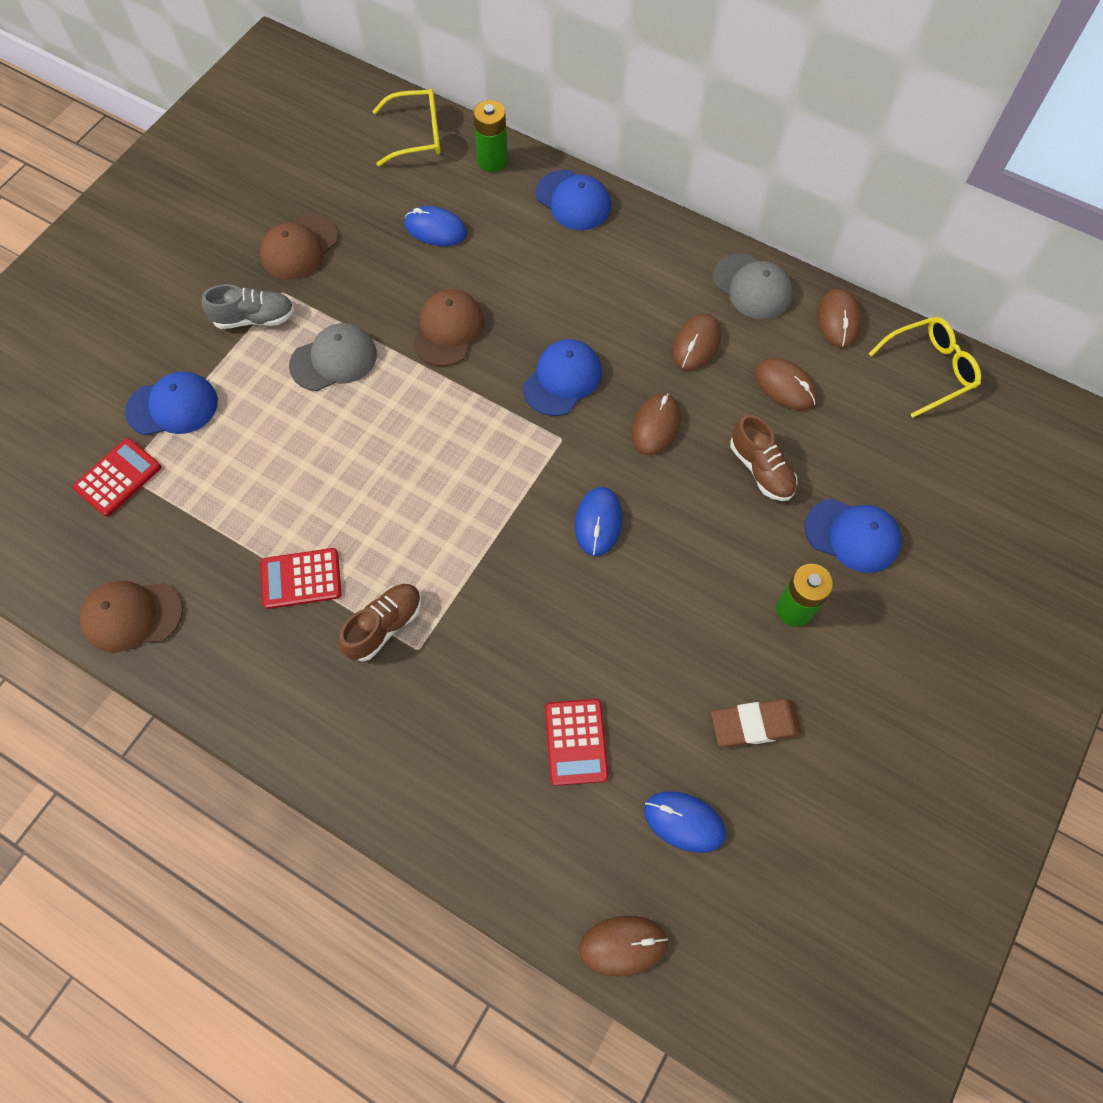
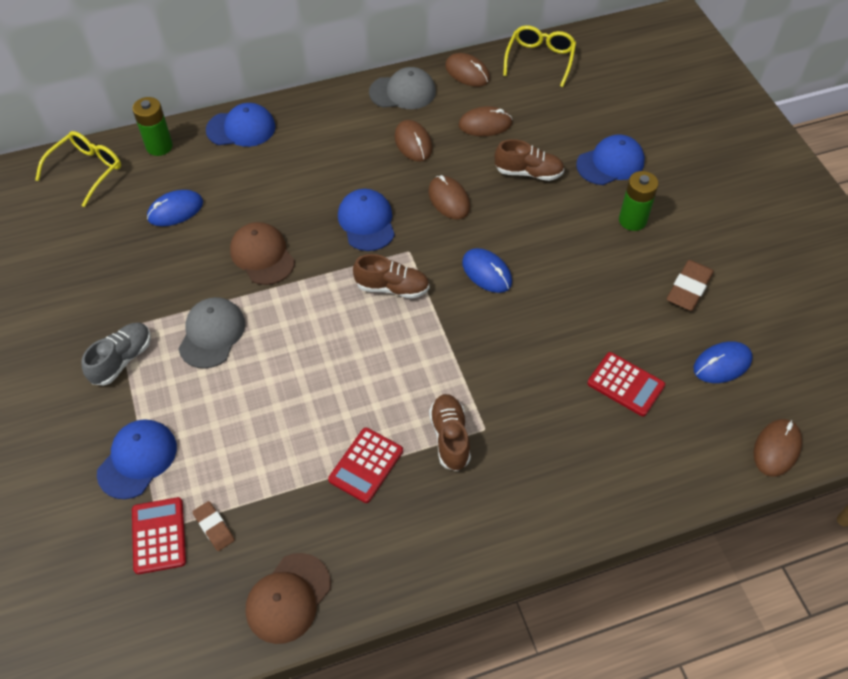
camera: 50 degrees left, 10 degrees down
brown cap [260,215,338,280] -> none
none -> brown eraser [193,501,235,551]
none -> brown shoe [353,254,429,299]

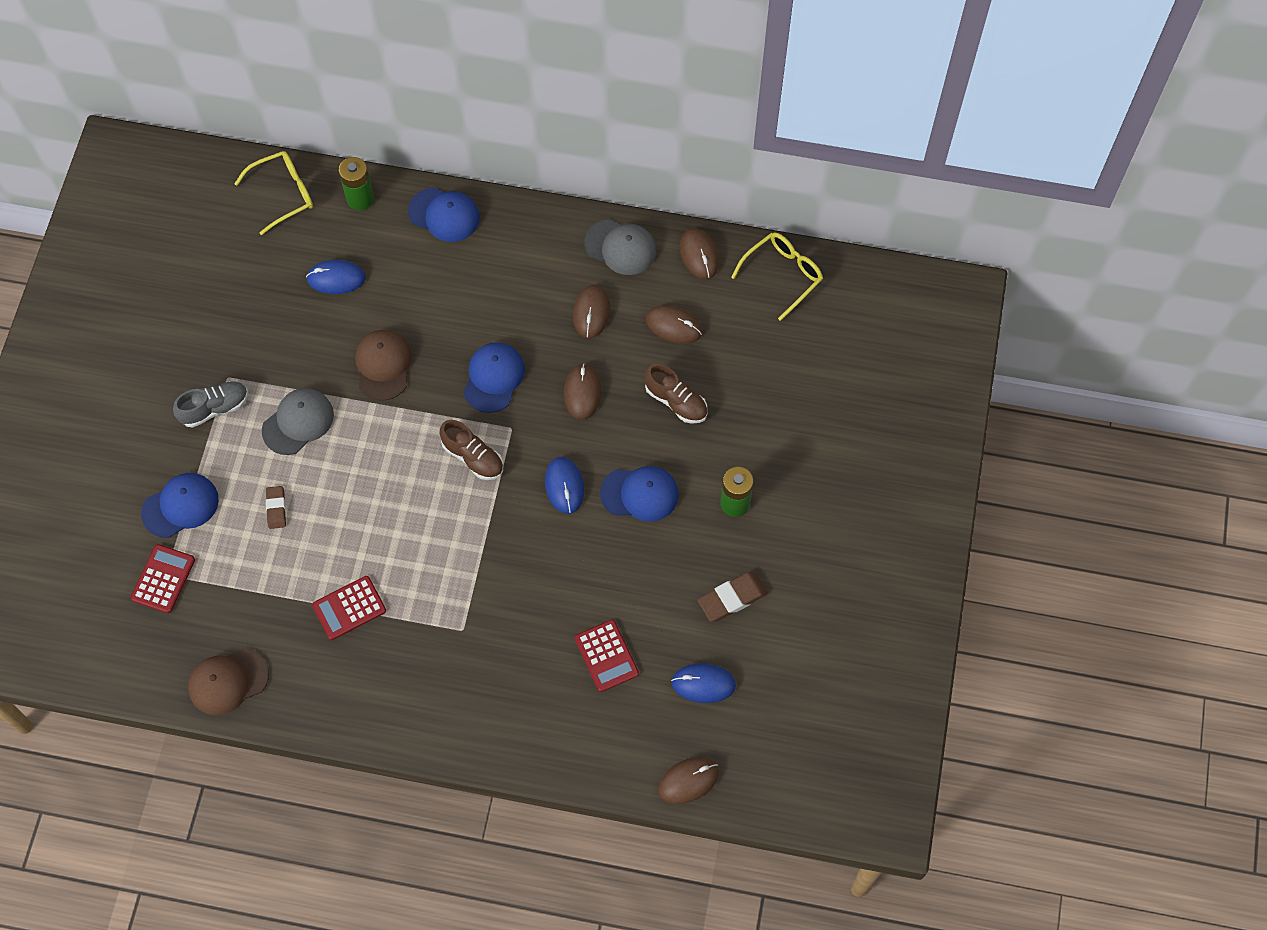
camera: 30 degrees right, 10 degrees up
brown eraser [193,501,235,551] -> brown eraser moved to [266,486,286,529]
brown shoe [429,394,471,471] -> none
blue cap [576,134,645,185] -> blue cap moved to [600,466,679,522]

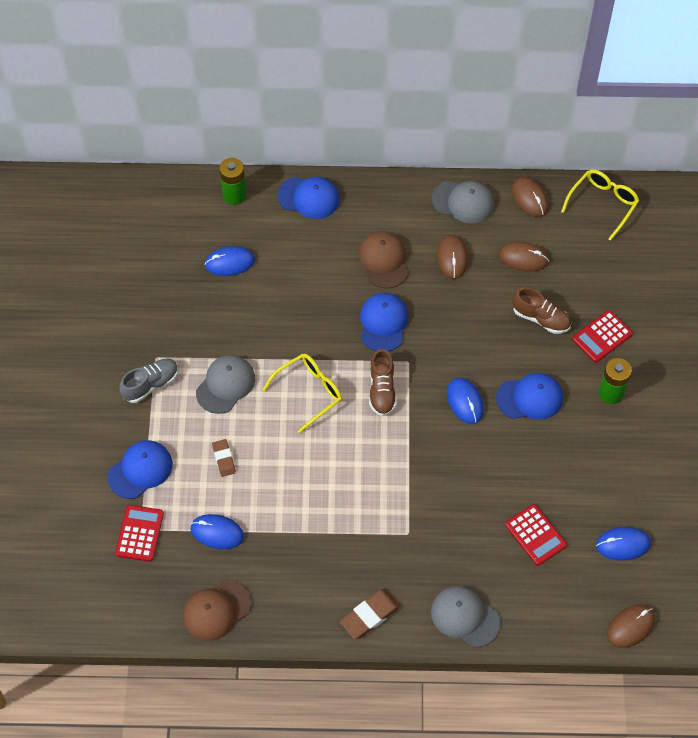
camera: 10 degrees left, 5 degrees down
yellow glasses [234,151,313,235] -> yellow glasses moved to [263,354,342,433]
red calculator [312,576,386,640] -> red calculator moved to [572,310,633,362]
brown cap [355,330,412,401] -> brown cap moved to [359,231,408,289]
brown shoe [440,420,503,480] -> brown shoe turned 60 degrees clockwise [369,349,397,416]
brown mouse [564,364,601,420] -> none
brown eraser [697,572,768,622] -> brown eraser moved to [340,589,401,639]
none -> blue mouse [191,514,244,549]
none -> grey cap [431,586,500,647]

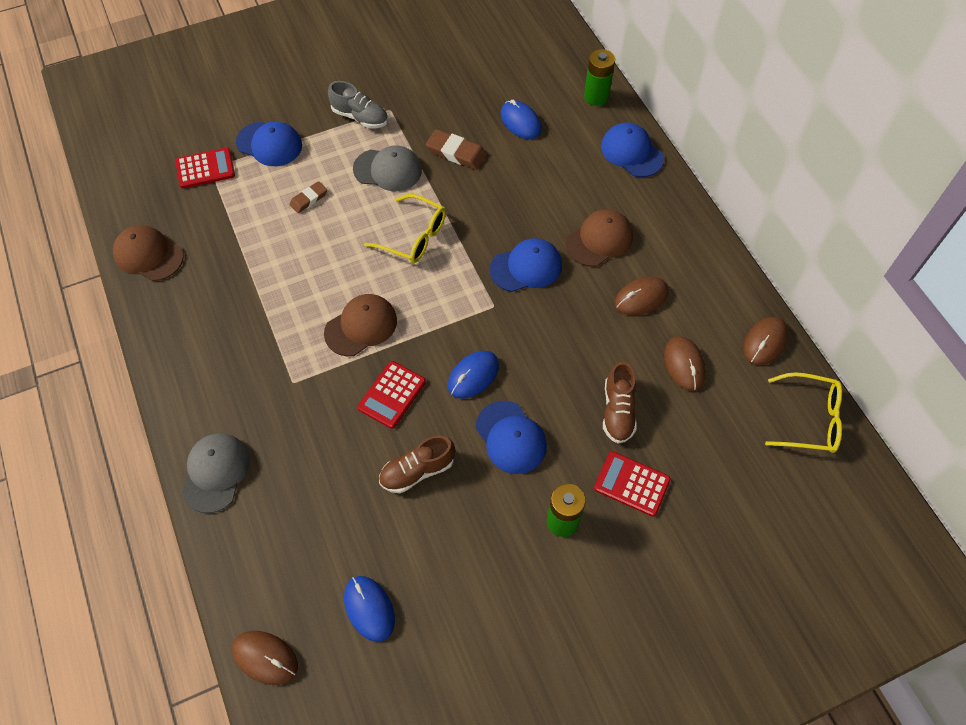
camera: 65 degrees right, 0 degrees up
blue mouse [191,514,244,549] -> none
blue cap [277,177,340,219] -> blue cap turned 150 degrees clockwise [601,122,664,177]
brown eraser [340,589,401,639] -> brown eraser moved to [426,129,487,170]
brown shoe [369,349,397,416] -> brown shoe moved to [379,435,455,493]
grey cap [432,181,494,224] -> none
red calculator [505,504,567,566] -> red calculator moved to [358,361,426,429]
none -> brown cap [324,294,397,356]

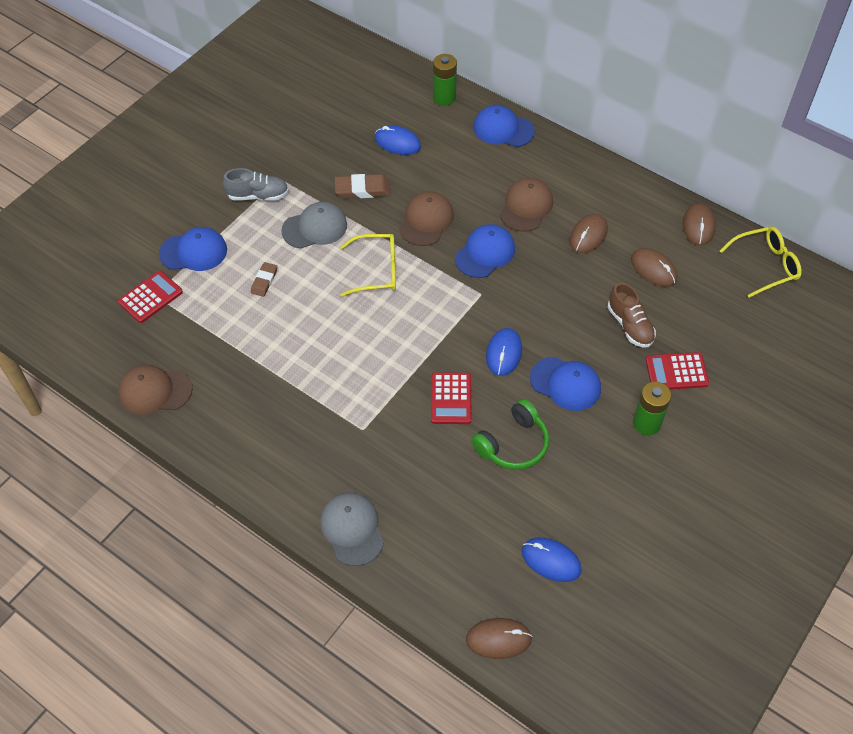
camera: 30 degrees left, 5 degrees down
brown cap [324,294,397,356] -> brown cap moved to [399,191,454,246]
brown shoe [379,435,455,493] -> green headphones [471,399,549,470]

